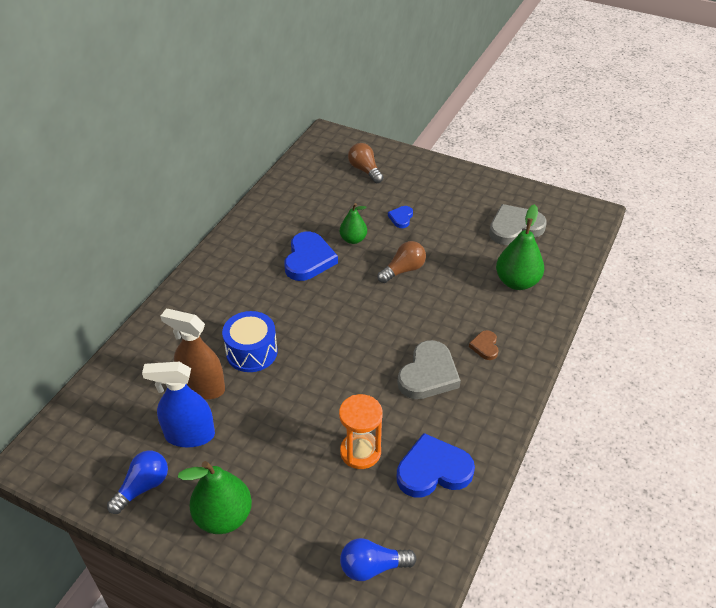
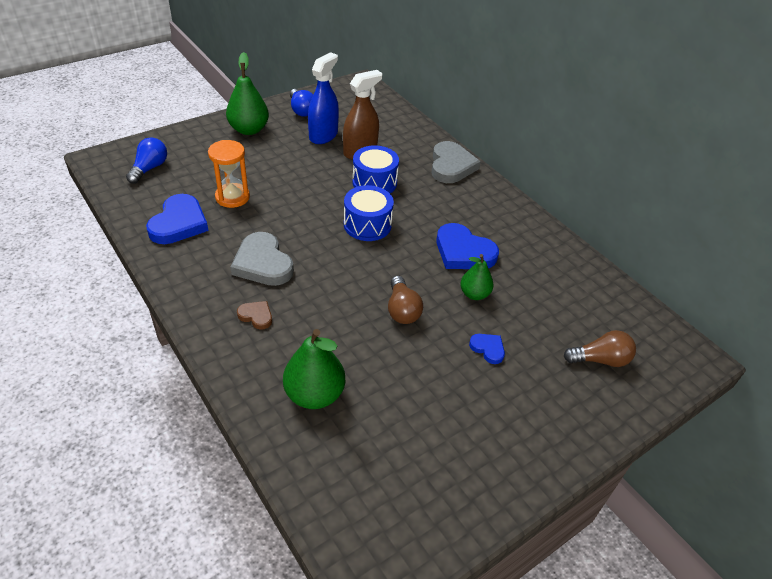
camera: 115 degrees right, 0 degrees up
grey heart [489,204,547,245] -> grey heart moved to [431,141,481,183]
none -> blue drum [344,185,394,241]

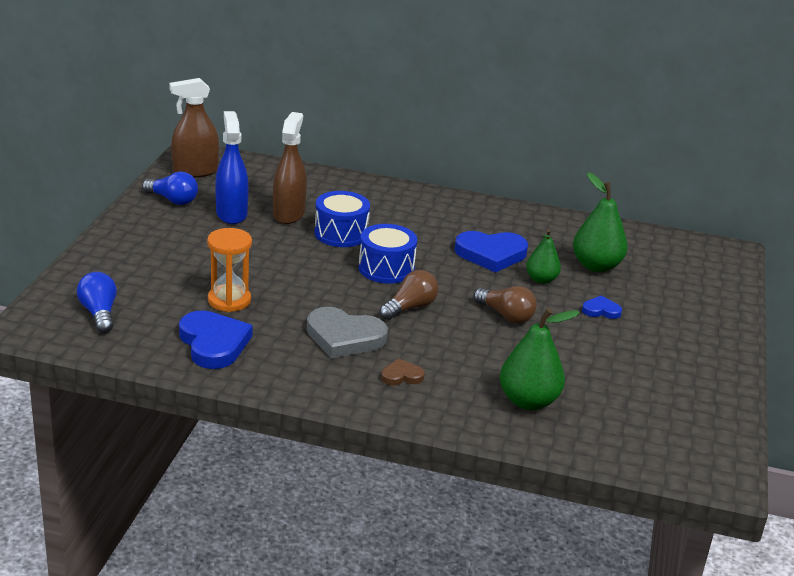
camera: 40 degrees left, 15 degrees down
green pear [226,52,269,135] -> green pear moved to [573,172,628,272]
grey heart [431,141,481,183] -> none
brown light bulb [564,330,636,367] -> brown light bulb moved to [380,270,438,320]
none -> brown spray bottle [169,78,219,178]

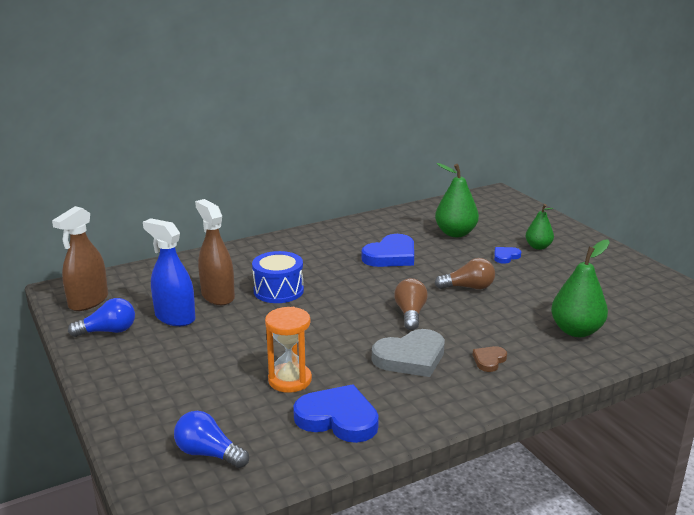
camera: 40 degrees left, 5 degrees down
blue drum [359,224,417,284] -> none
green pear [526,229,561,284] -> green pear moved to [525,204,554,250]

